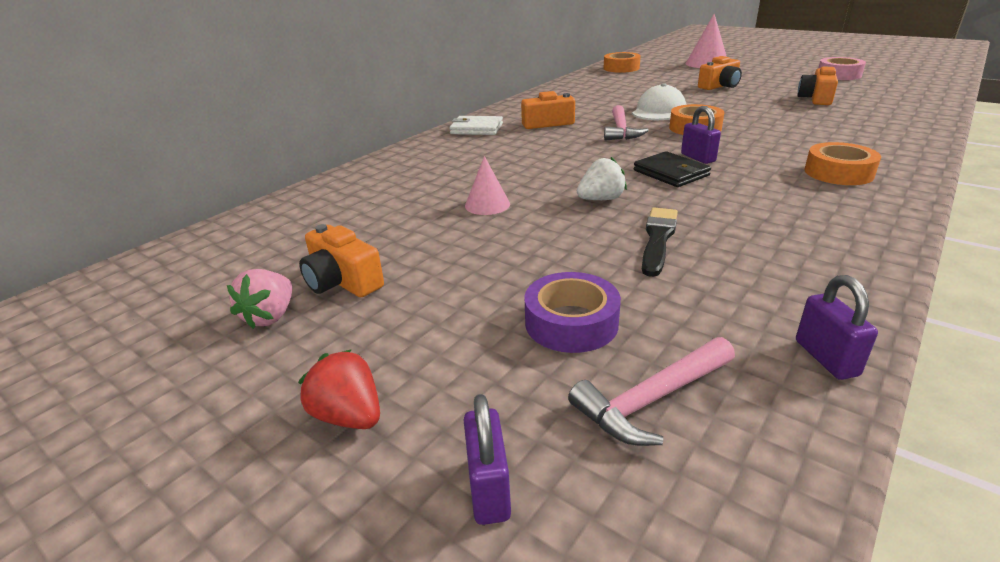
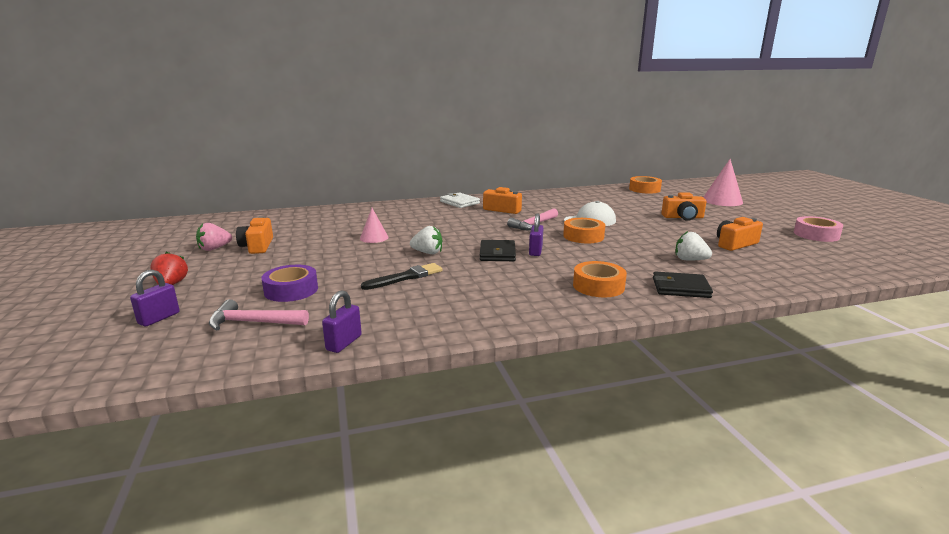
camera: 35 degrees right, 10 degrees down
none -> black wallet [653,271,713,298]
none -> white strawberry [675,231,712,260]

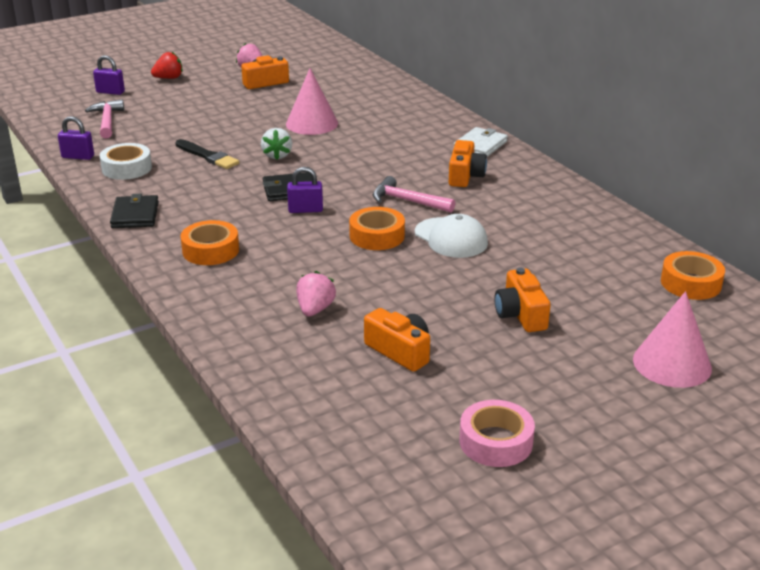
camera: 75 degrees right, 10 degrees up
purple tape [261,265,318,302] -> none
pink cone [360,208,389,243] -> pink cone [286,68,338,135], size x1.65
black wallet [653,271,713,298] -> black wallet moved to [110,194,159,228]
white strawberry [675,231,712,260] -> pink strawberry [296,271,336,316]
none -> white tape [99,143,152,180]

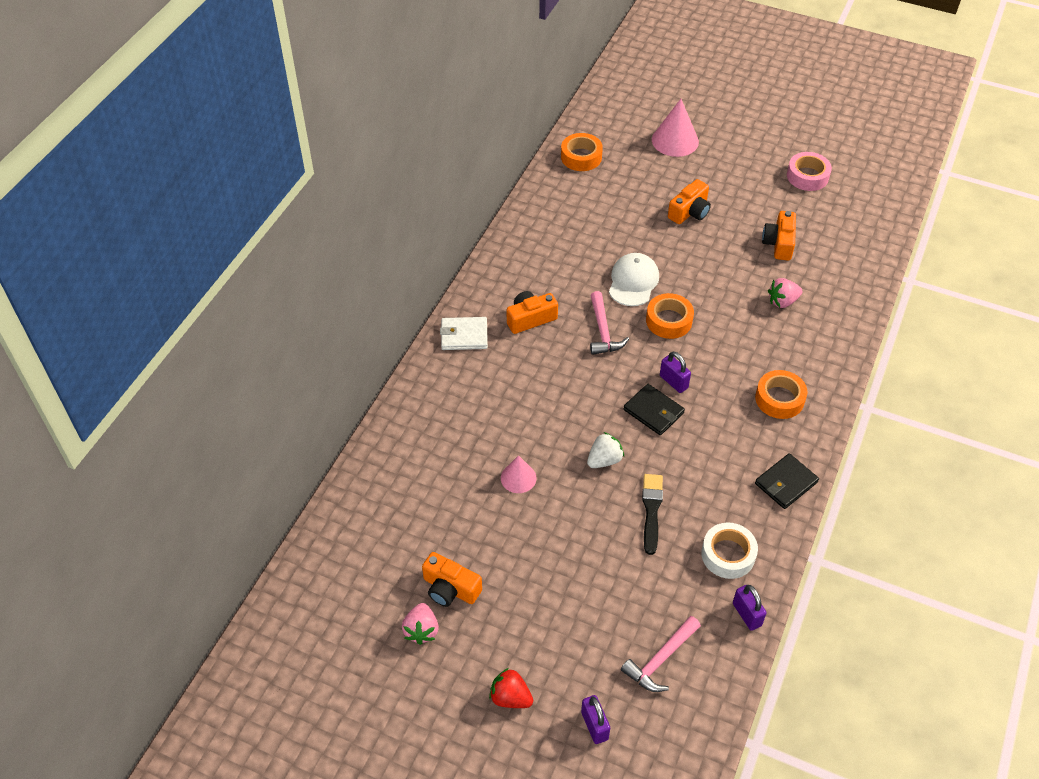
camera: 125 degrees left, 20 degrees up
pink cone [286,68,338,135] -> pink cone [501,455,536,493], size x0.60

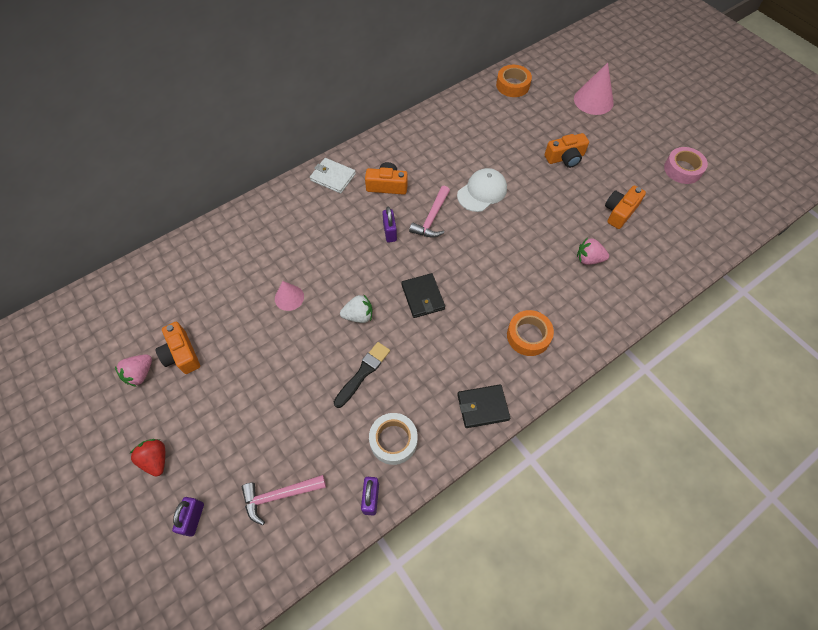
camera: 30 degrees right, 10 degrees up
orange tape [646,293,694,339] -> none
purple padlock [660,352,691,393] -> purple padlock moved to [382,206,397,242]

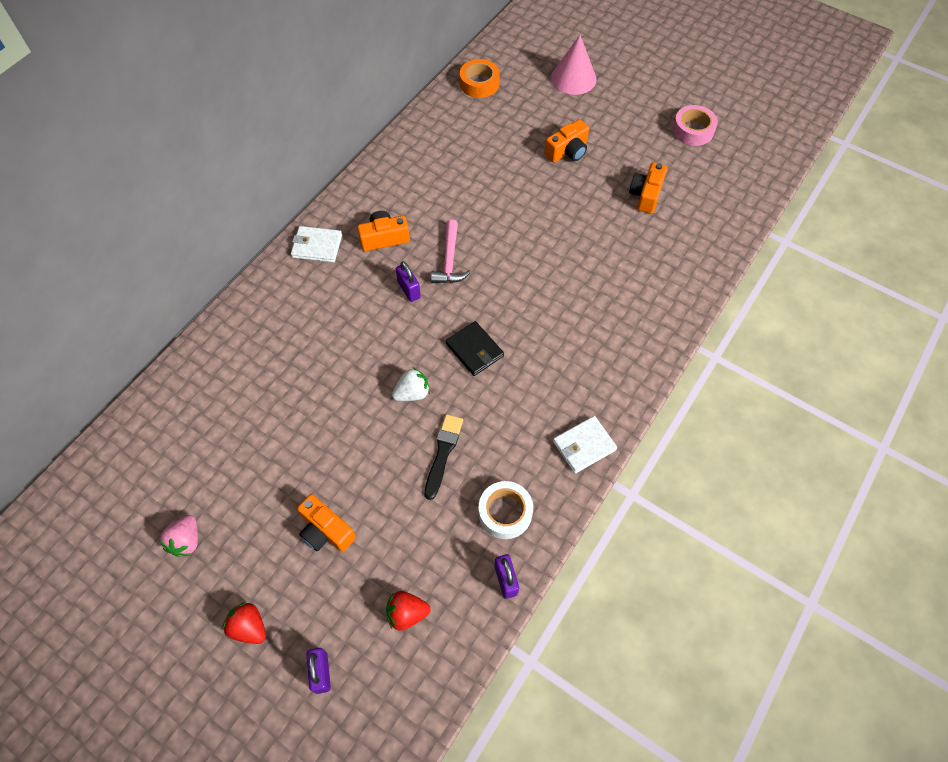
camera: 20 degrees left, 0 degrees up
orange camera [155,322,200,374] -> orange camera moved to [297,494,356,552]
pink hammer [242,475,326,525] -> red strawberry [386,591,431,631]
pink cone [275,281,304,311] -> none
white cap [457,168,507,212] -> none
black wallet [457,384,510,428] -> white wallet [553,416,617,473]
orange tape [507,310,554,356] -> none
pink strawberry [577,238,609,265] -> none

